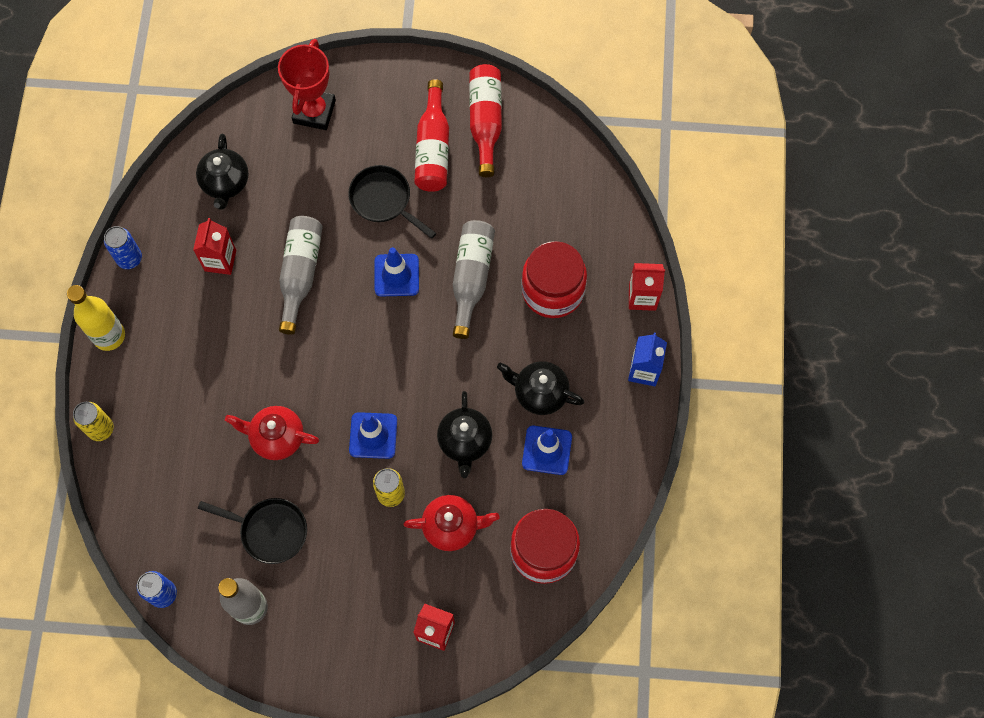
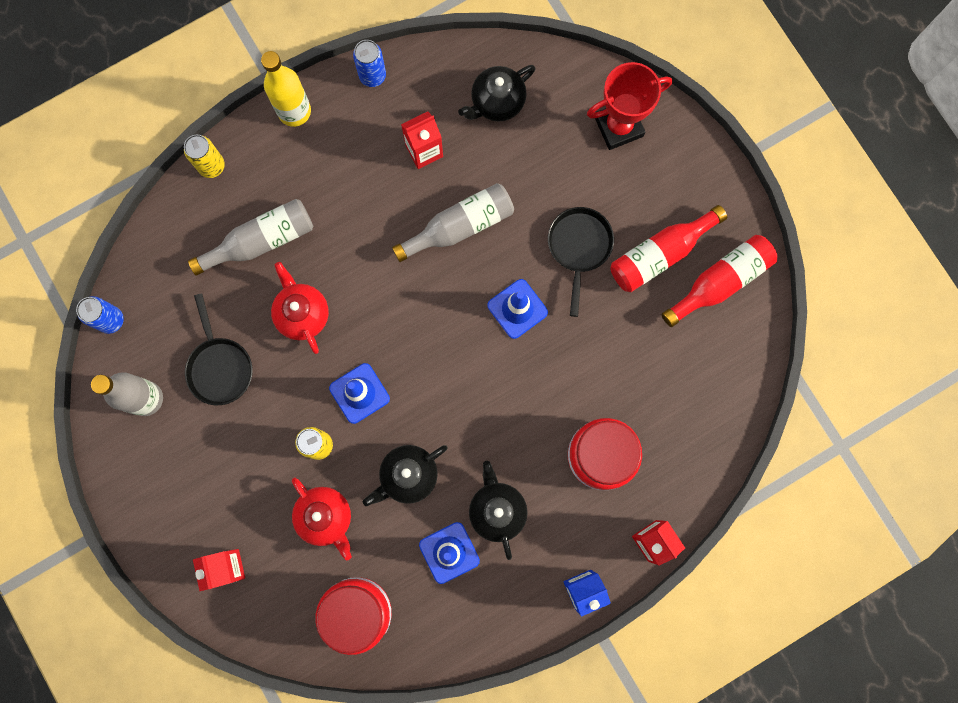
camera: 55 degrees right, 10 degrees up
grey bottle [453,220,495,339] -> grey bottle moved to [188,199,313,276]

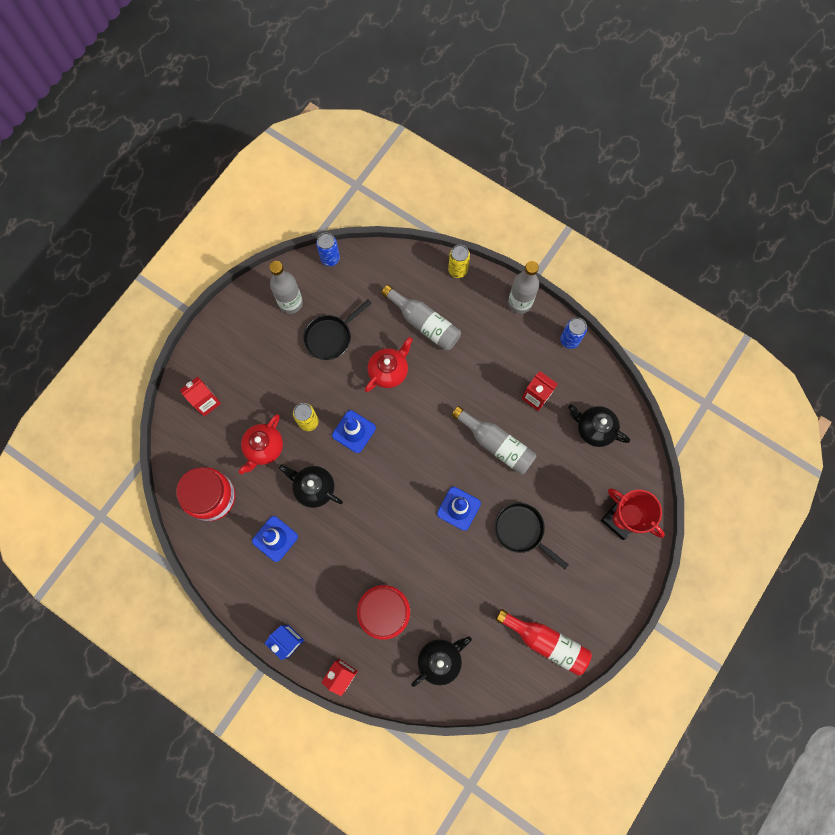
camera: 65 degrees right, 5 degrees down
yellow bottle [261,51,311,127] -> grey bottle [508,261,539,314]
black teapot [469,461,528,560] -> black teapot moved to [411,636,472,687]
black pan [548,207,614,317] -> black pan turned 120 degrees counterclockwise [494,502,569,569]
red bottle [610,205,727,292] -> none

